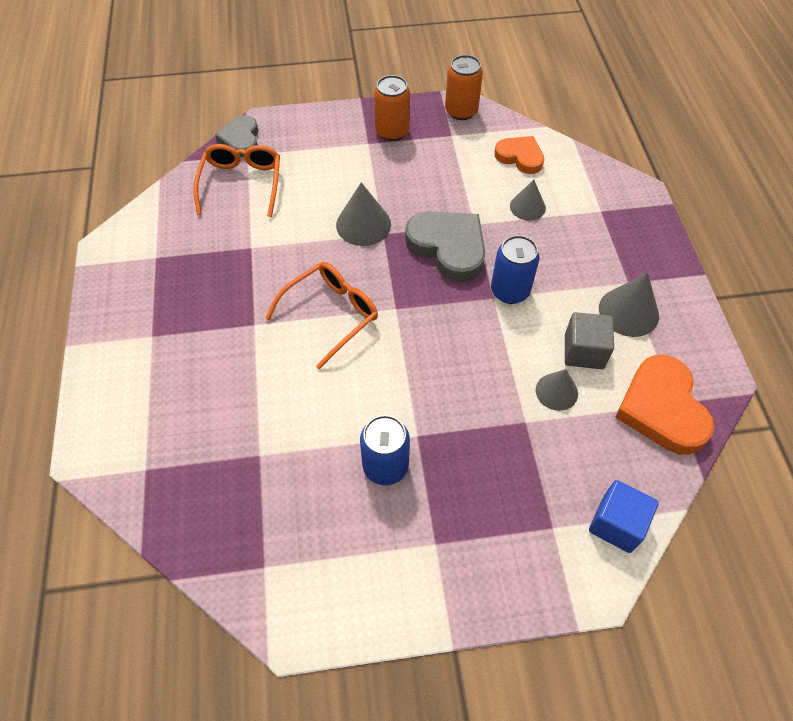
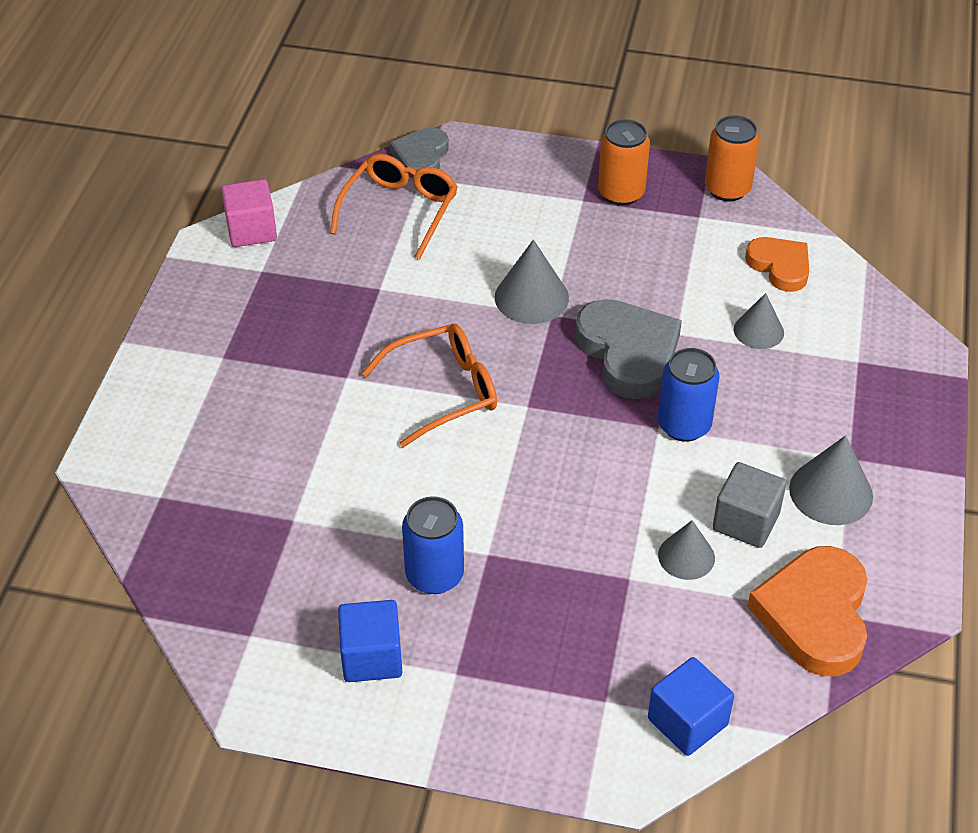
camera: 20 degrees right, 10 degrees down
none -> pink cube [221,179,277,247]
none -> blue cube [338,600,402,682]

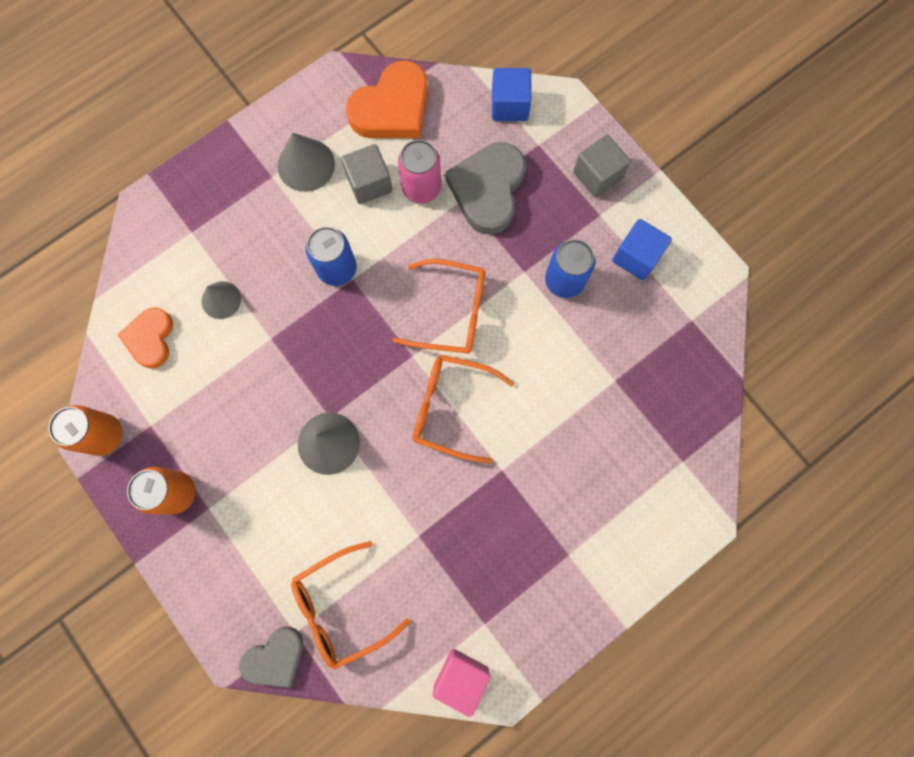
camera: 140 degrees left, 30 degrees up
grey heart [575,299,682,399] -> grey heart moved to [445,142,526,235]
grey cone [658,520,715,580] -> pink can [398,140,441,204]
none -> orange glasses [393,259,485,354]
none -> grey cube [573,135,631,198]

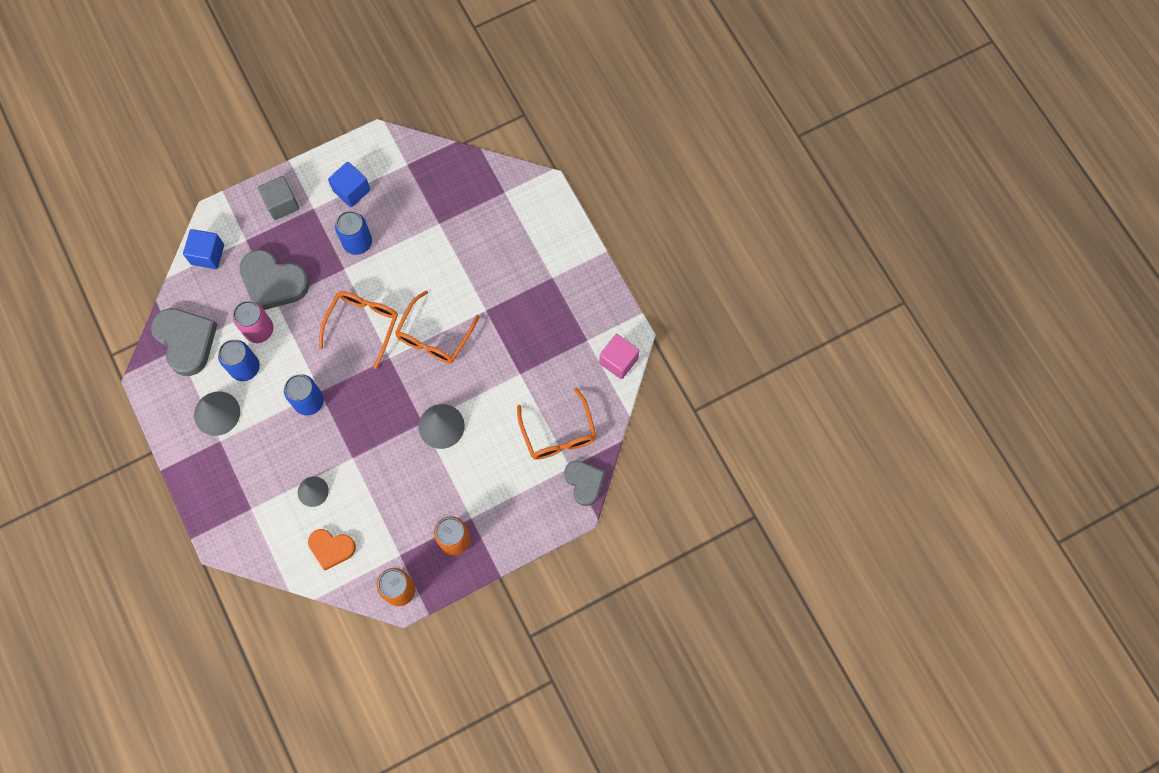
camera: 80 degrees left, 5 degrees down
grey cube [341,144,393,204] -> blue can [218,340,260,381]
orange heart [346,60,428,138] -> grey heart [151,308,217,376]

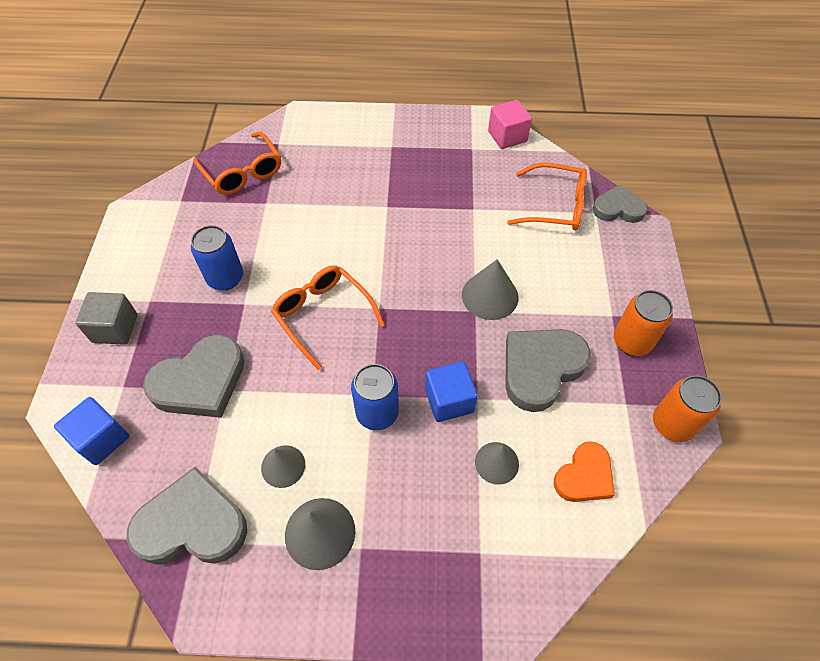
camera: 60 degrees left, 15 degrees down
blue can [218,340,260,381] -> grey cone [261,445,305,488]
pink can [233,301,274,343] -> none
blue cube [328,162,370,207] -> blue cube moved to [425,361,478,422]
orange glasses [395,291,480,364] -> orange glasses moved to [193,132,281,195]
none -> grey heart [505,329,591,412]

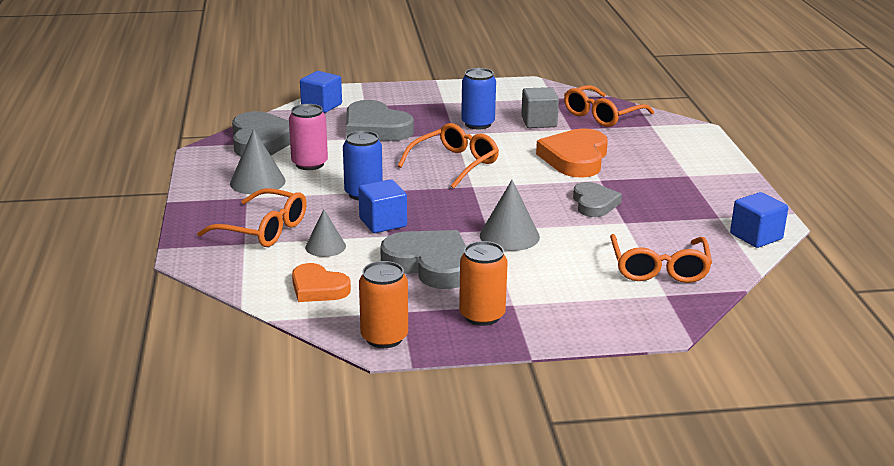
camera: 80 degrees right, 30 degrees down
grey cube [75,292,138,345] -> grey cube moved to [521,87,559,128]
grey cone [261,445,305,488] -> pink can [289,104,328,170]
pink cube [488,100,532,149] -> blue cube [730,192,788,248]
grey heart [593,184,648,223] -> grey heart moved to [573,182,622,217]
none -> orange glasses [197,188,307,247]
none -> orange heart [536,128,608,178]

